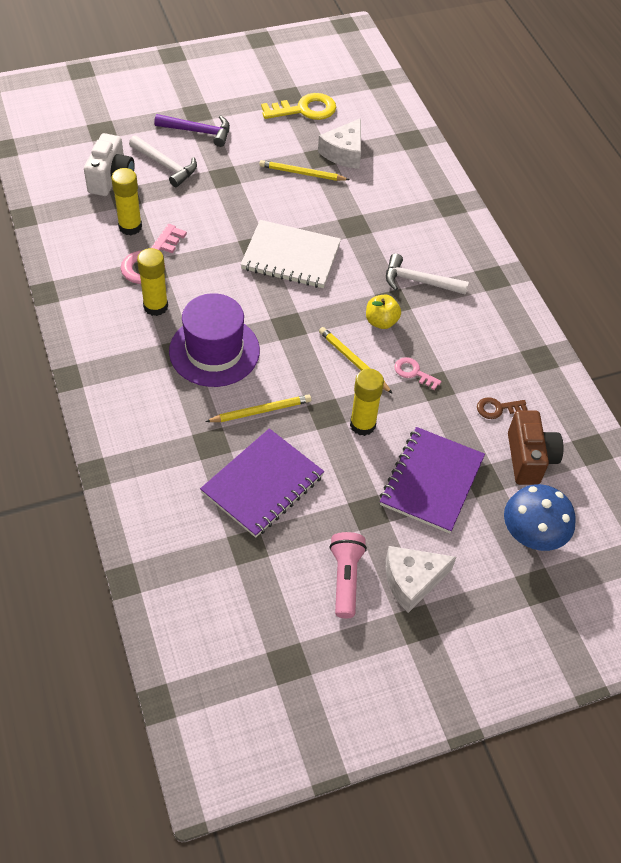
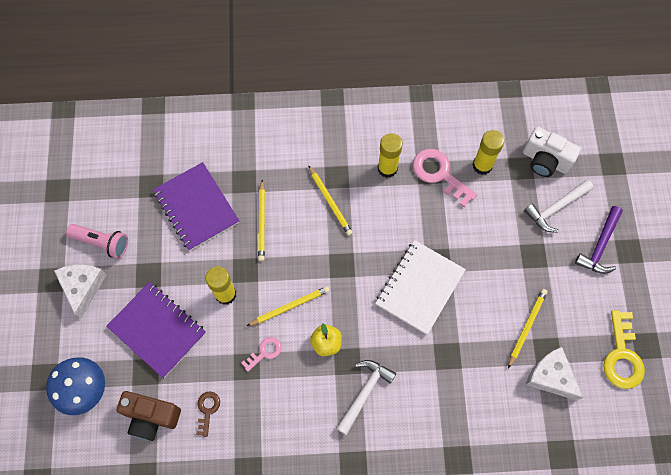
camera: 110 degrees right, 15 degrees up
purple hat [169,293,260,387] -> yellow pencil [308,165,353,236]

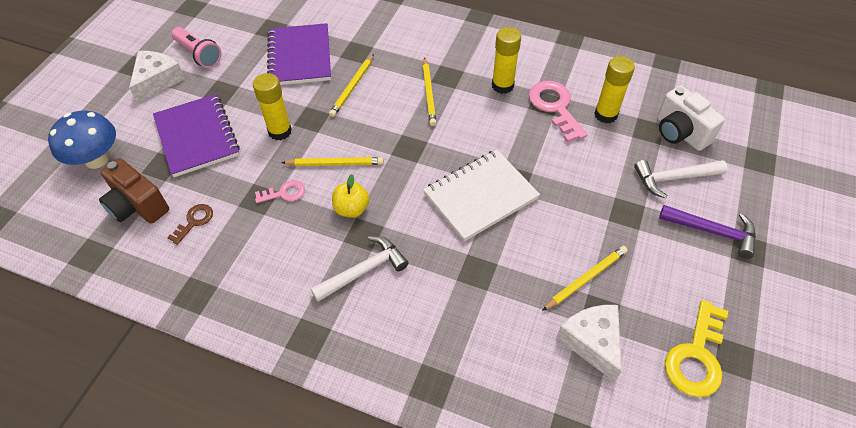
camera: 25 degrees right, 15 degrees down
purple hammer [575,206,623,274] -> purple hammer turned 120 degrees counterclockwise [659,205,756,259]

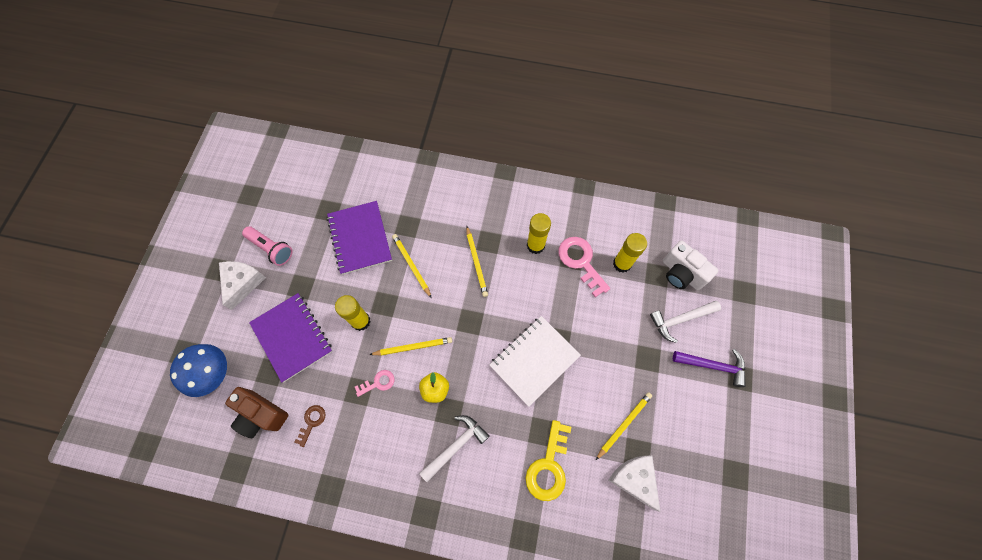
camera: 10 degrees left, 15 degrees up
yellow pencil [329,54,374,117] -> yellow pencil turned 135 degrees clockwise [392,234,431,298]
yellow key [665,300,728,397] -> yellow key moved to [526,420,571,501]

